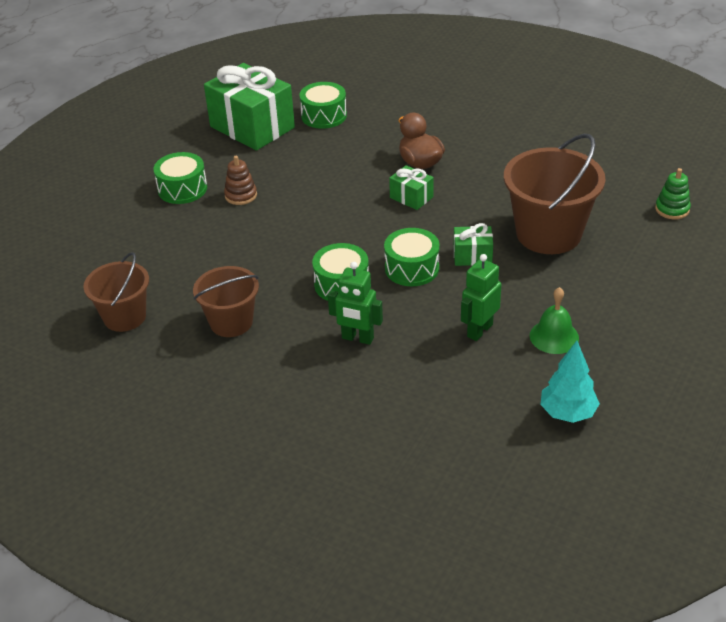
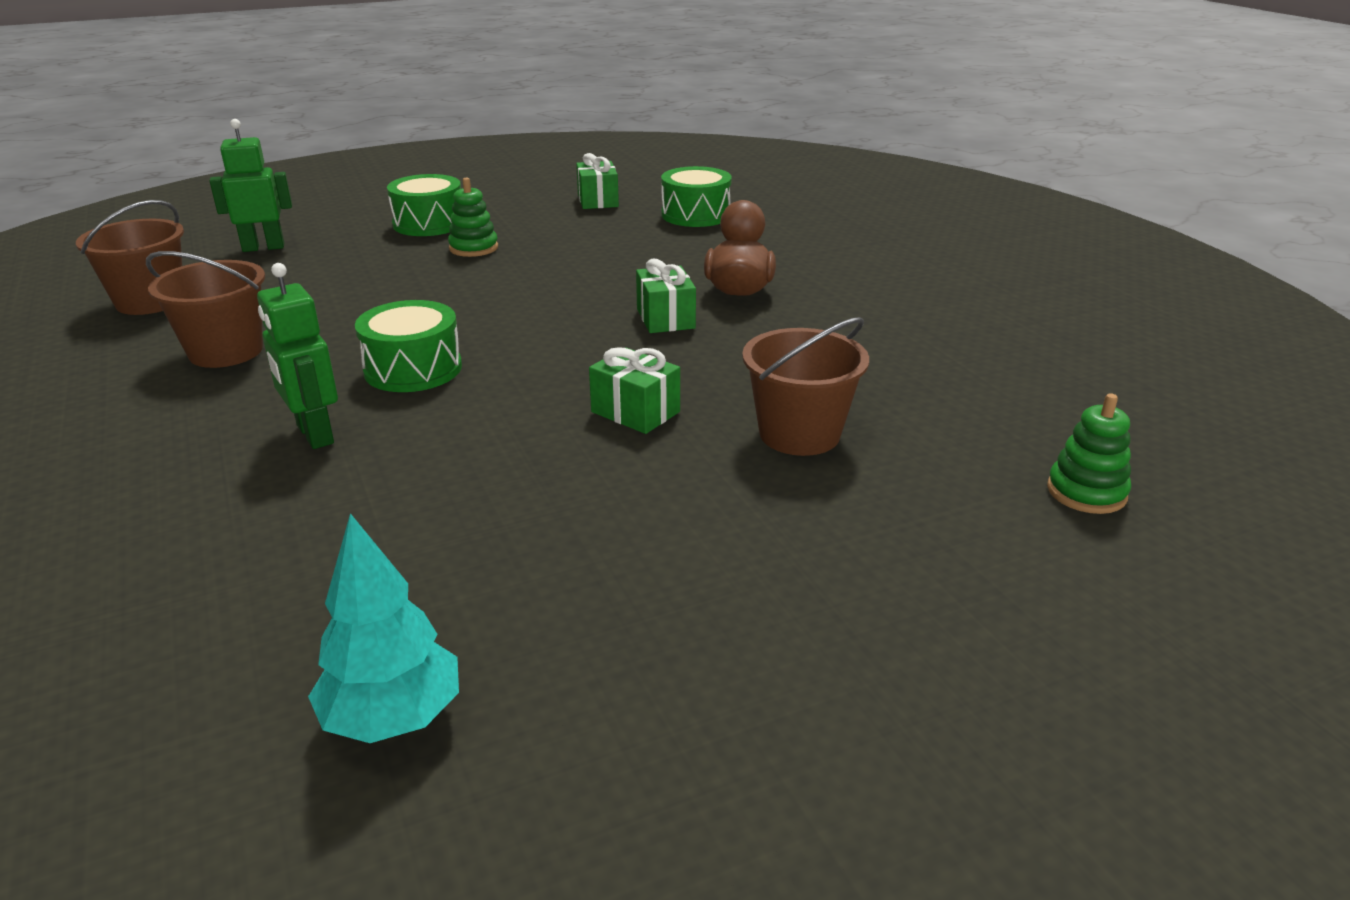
camera: 35 degrees right, 10 degrees down
green gift [204,63,295,151] -> green gift [576,153,619,209], size x0.46
brown stacking toy [224,156,257,205] -> green stacking toy [448,178,498,257]
green drum [384,228,440,286] -> none
green robot [461,254,501,341] -> green robot moved to [209,119,292,252]
brown bucket [504,134,605,254] -> brown bucket [742,317,869,456], size x0.62
green bell [530,287,579,354] -> none

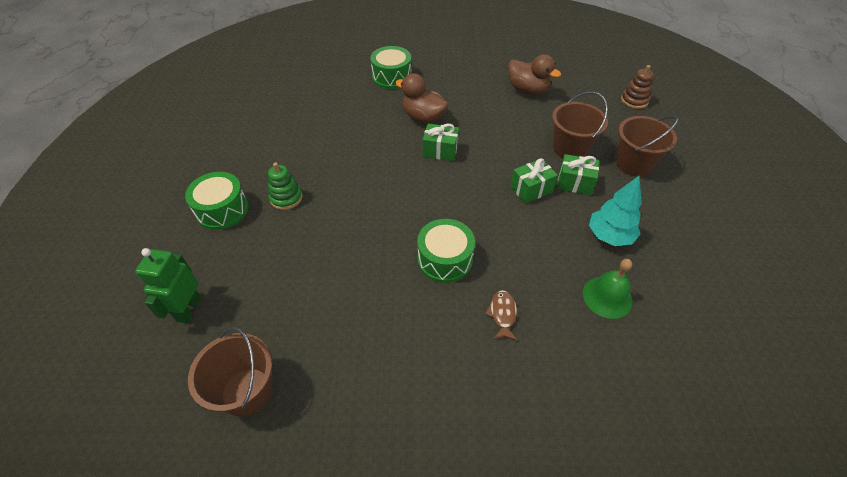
camera: 65 degrees left, 20 degrees up
brown bucket [146,251,265,368] -> brown bucket moved to [616,116,679,177]
green robot [257,263,338,449] -> brown fish [485,290,518,341]
turquoise tree [308,513,459,743] -> turquoise tree moved to [589,176,642,246]
green gift [576,153,619,209] -> green gift moved to [557,154,599,195]
green drum [661,166,732,227] -> green drum moved to [370,46,412,89]
green stacking toy [1047,393,1131,514] -> brown stacking toy [621,65,654,109]
none -> brown duck [508,54,561,95]
none -> green bell [583,259,633,319]

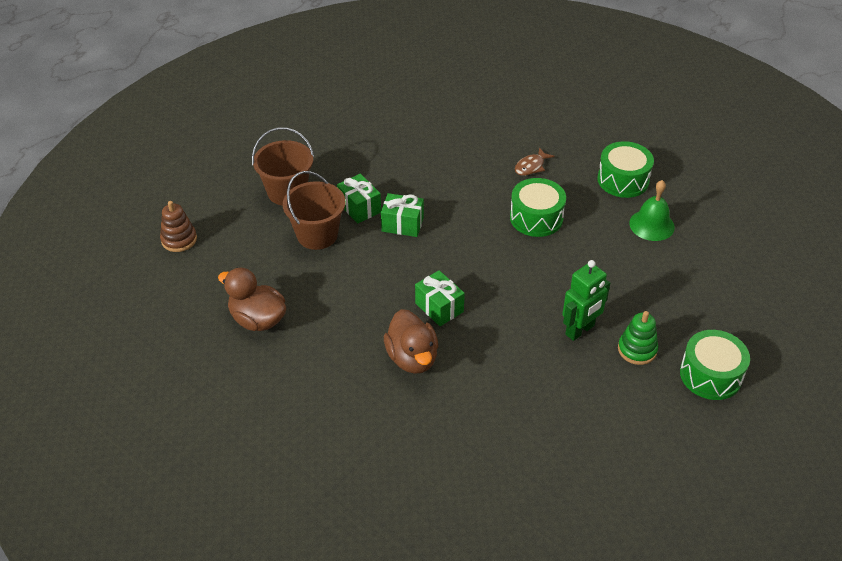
camera: 140 degrees left, 5 degrees down
green robot [135,248,201,324] -> green robot moved to [563,260,610,341]
brown bucket [188,327,272,417] -> none
green drum [370,46,412,89] -> green drum moved to [597,141,654,198]
brown duck [508,54,561,95] -> brown duck turned 45 degrees counterclockwise [218,268,286,331]
green bell [583,259,633,319] -> green bell moved to [629,180,675,241]
turquoise tree [589,176,642,246] -> none

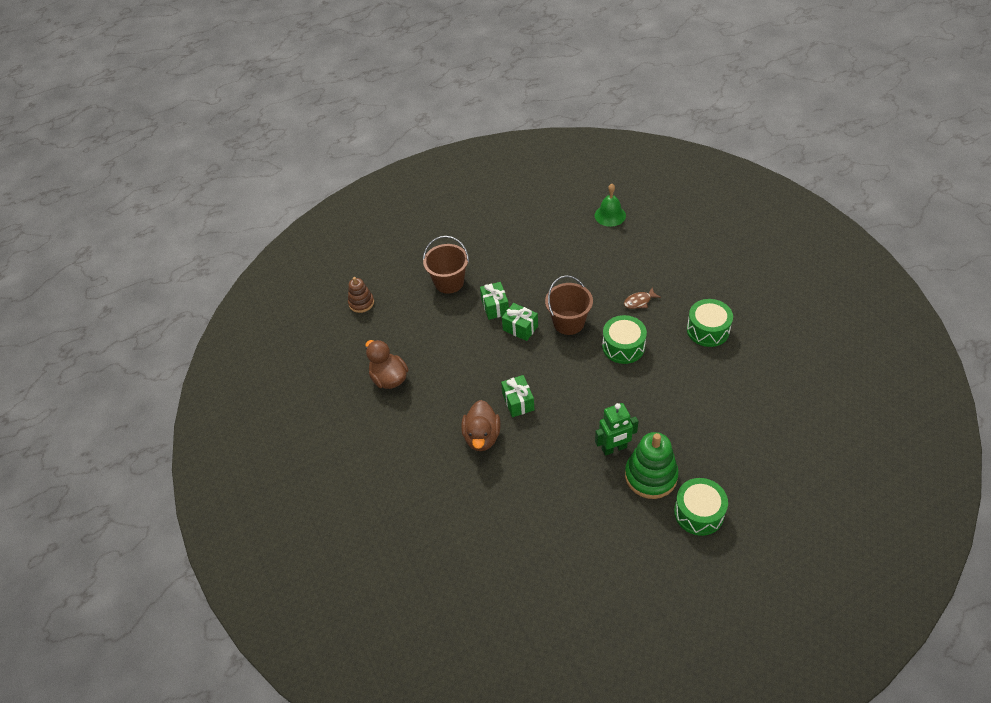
camera: 25 degrees right, 5 degrees up
brown bucket [283,171,345,250] -> brown bucket moved to [545,275,593,335]
green stacking toy [618,311,658,365] -> green stacking toy [625,432,679,499], size x1.69
green bell [629,180,675,241] -> green bell moved to [595,184,626,227]

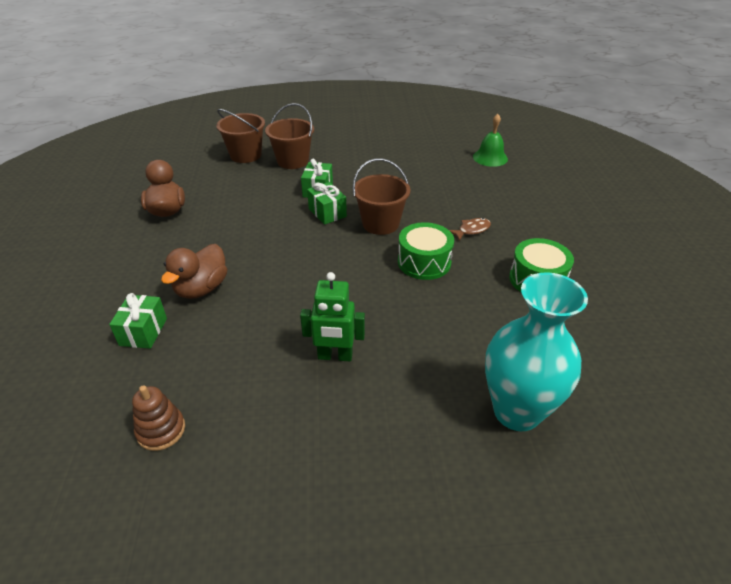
camera: 20 degrees right, 10 degrees down
brown stacking toy [348,277,374,313] -> brown stacking toy moved to [132,385,185,451]
green gift [501,375,534,417] -> green gift moved to [109,293,167,349]
brown fish [624,287,661,309] -> brown fish turned 150 degrees clockwise [449,218,491,241]
green stacking toy [625,432,679,499] -> none
green drum [674,478,728,536] -> none
none -> brown bucket [216,109,265,163]
none -> turquoise vase [485,272,588,431]

